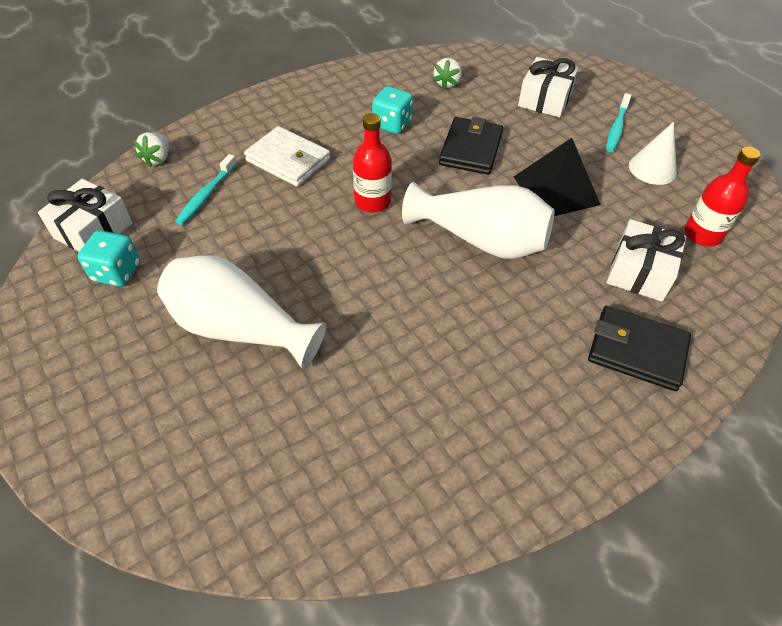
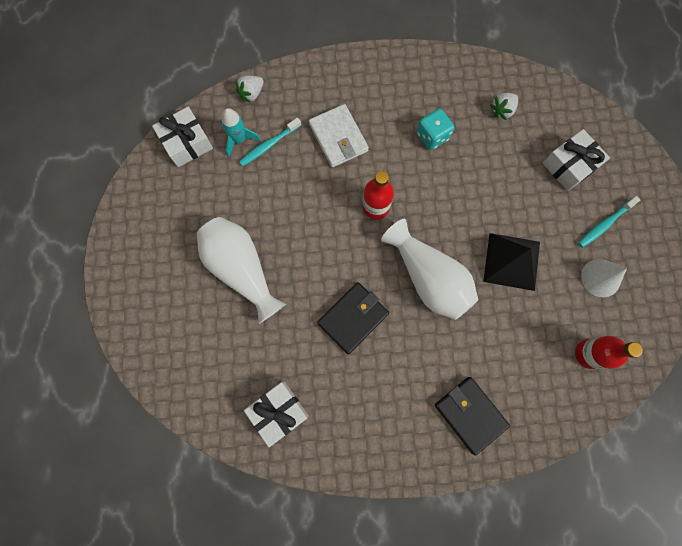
camera: 30 degrees right, 25 degrees up
turquoise dice [78,230,140,287] -> none
black wallet [439,117,503,175] -> black wallet moved to [317,282,389,354]
white gift [606,219,686,302] -> white gift moved to [244,382,309,447]
none -> turquoise rocket [222,108,261,157]

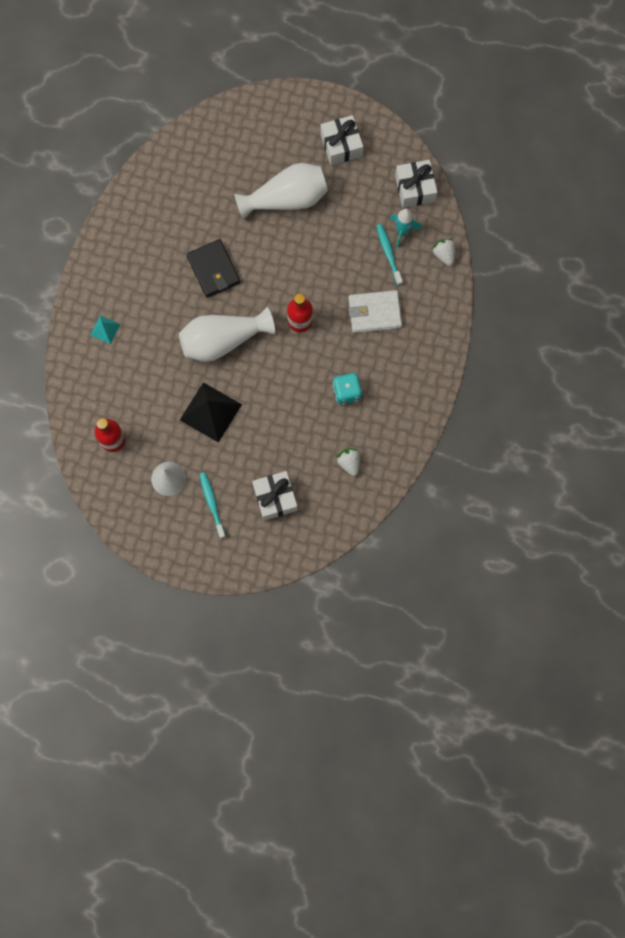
camera: 110 degrees right, 0 degrees up
white gift [244,382,309,447] -> white gift moved to [320,115,363,165]
black wallet [435,377,510,456] -> turquoise pyramid [90,316,120,344]

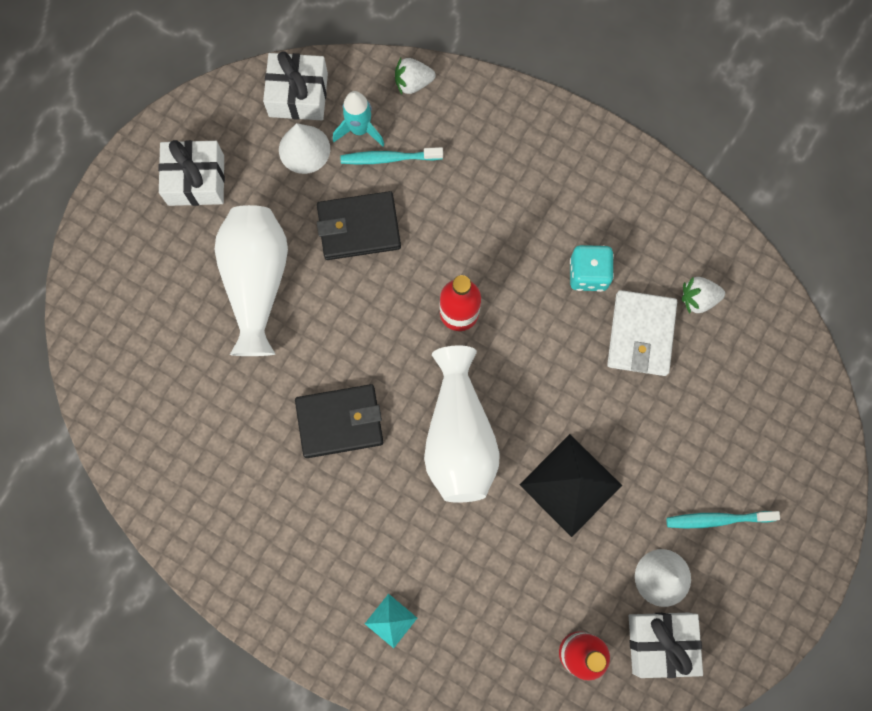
camera: 75 degrees left, 0 degrees up
white gift [252,471,298,521] -> white gift moved to [629,613,703,678]
white wallet [348,290,402,333] -> white wallet moved to [607,290,677,376]
none -> white cone [279,123,330,174]
none -> black wallet [317,191,401,260]

